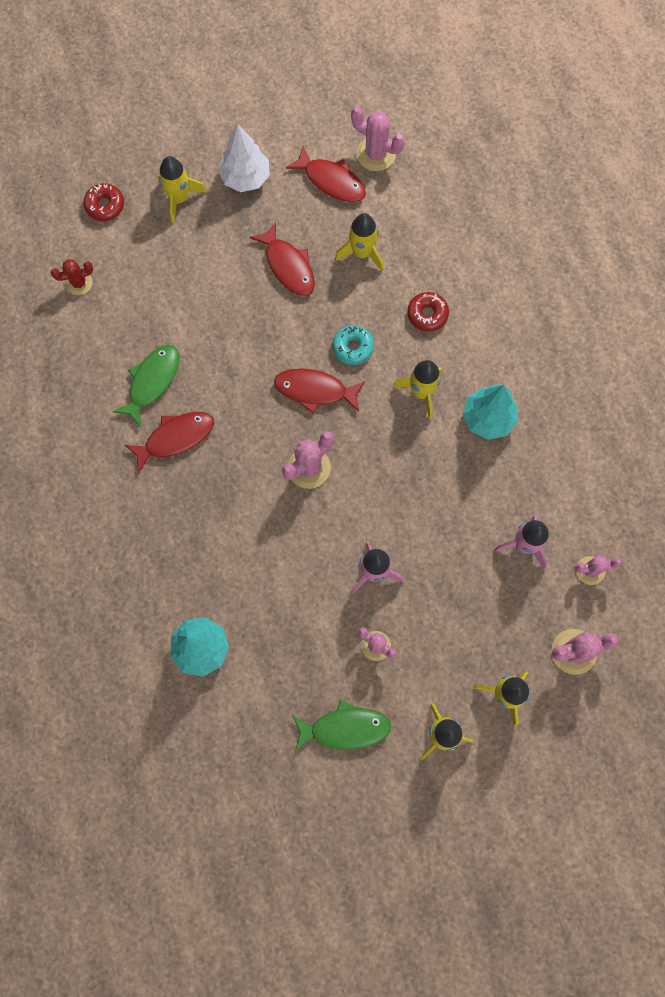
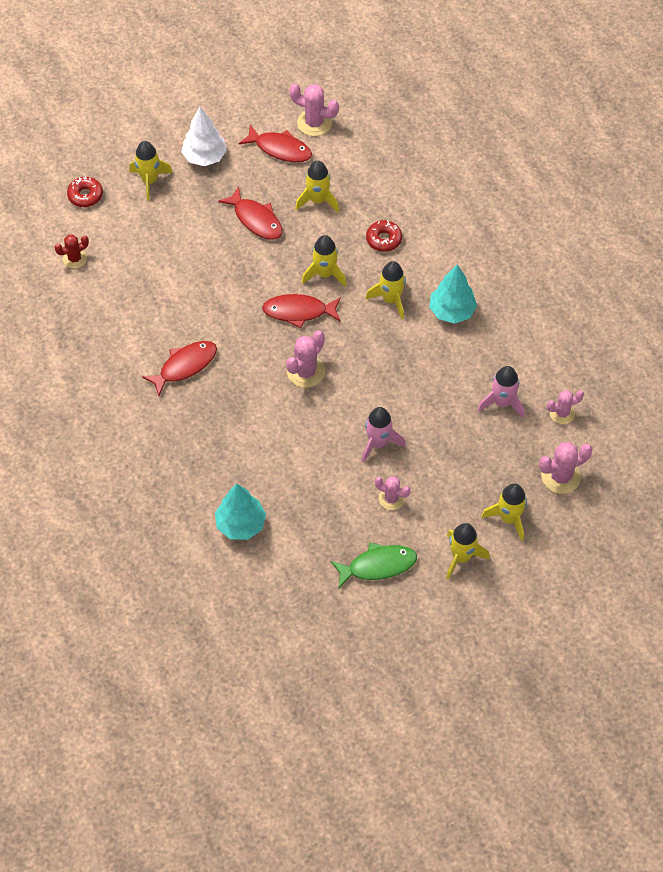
camera: 10 degrees left, 15 degrees down
green fish [113,345,179,427] -> none
turquoise donut [332,325,374,365] -> yellow rocket [302,235,347,287]

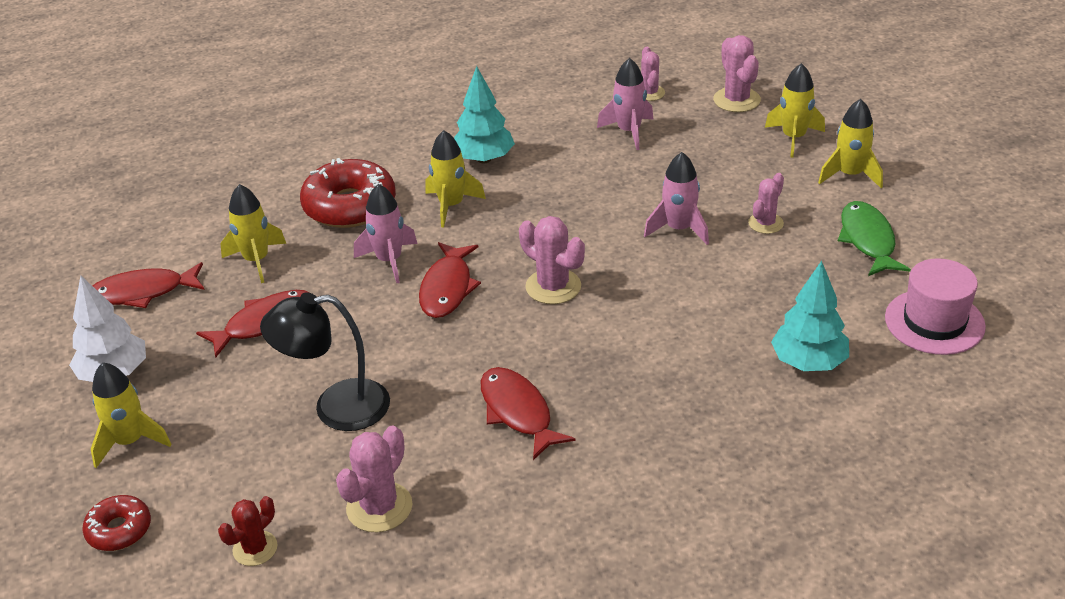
camera: 80 degrees left, 20 degrees down
red cactus [55,234,89,269] -> red cactus turned 60 degrees clockwise [218,496,277,566]
red fish [239,125,312,162] -> red fish turned 135 degrees counterclockwise [93,262,205,308]
pink cactus [289,84,339,136] -> pink cactus moved to [336,426,412,532]
yellow rocket [302,235,347,287] -> pink rocket [354,184,417,283]
red donut [366,220,402,252] -> red donut [300,158,396,228], size x1.87
none -> black lamp [260,292,390,431]
none -> pink hat [885,259,986,355]

